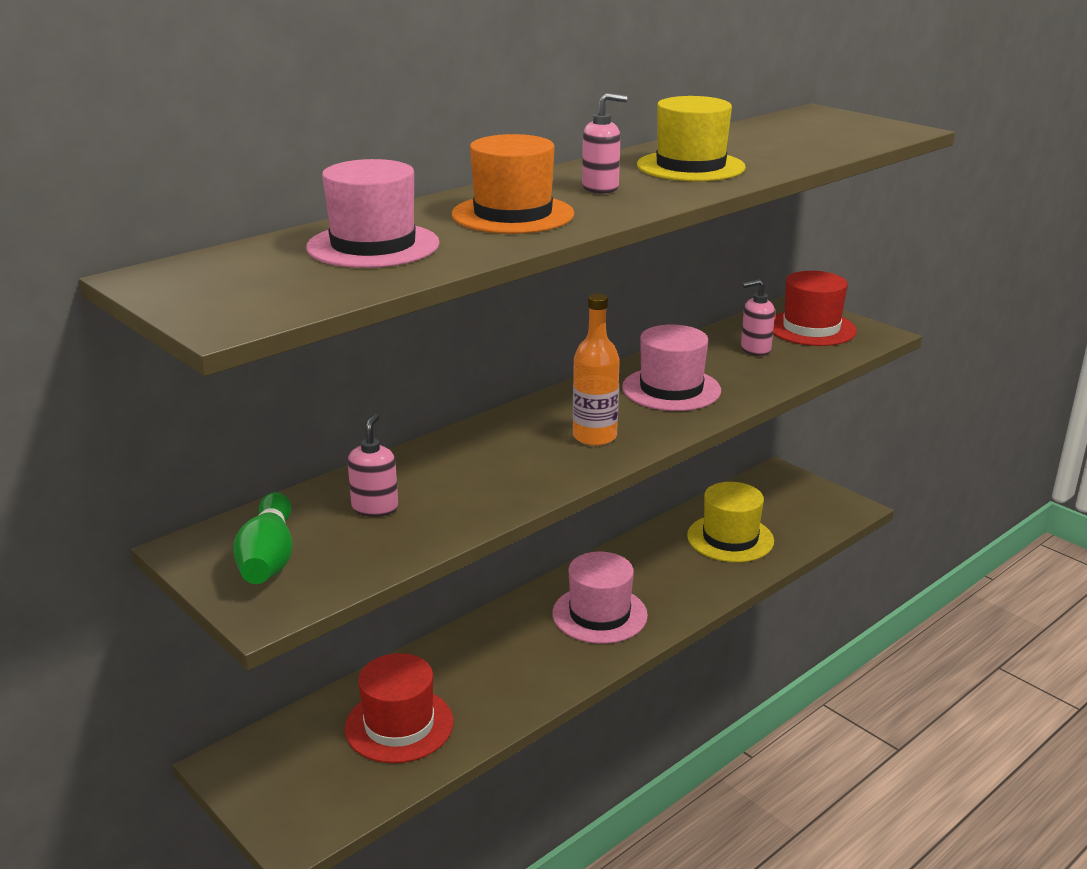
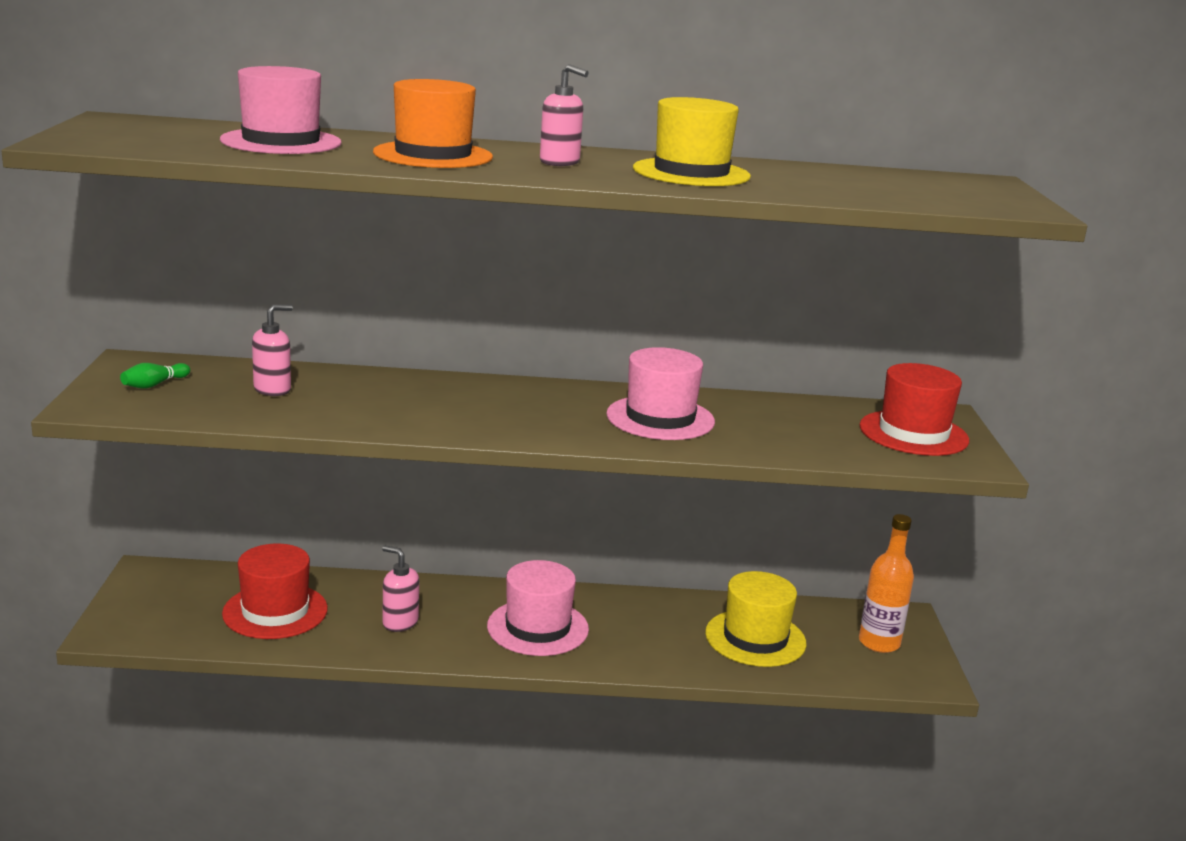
camera: 40 degrees right, 5 degrees down
green bowling pin [233,492,293,584] -> green bowling pin [120,363,190,389], size x0.53
orange bottle [573,293,620,446] -> orange bottle moved to [859,514,914,653]
pink soap dispenser [741,279,775,356] -> pink soap dispenser moved to [382,545,419,632]

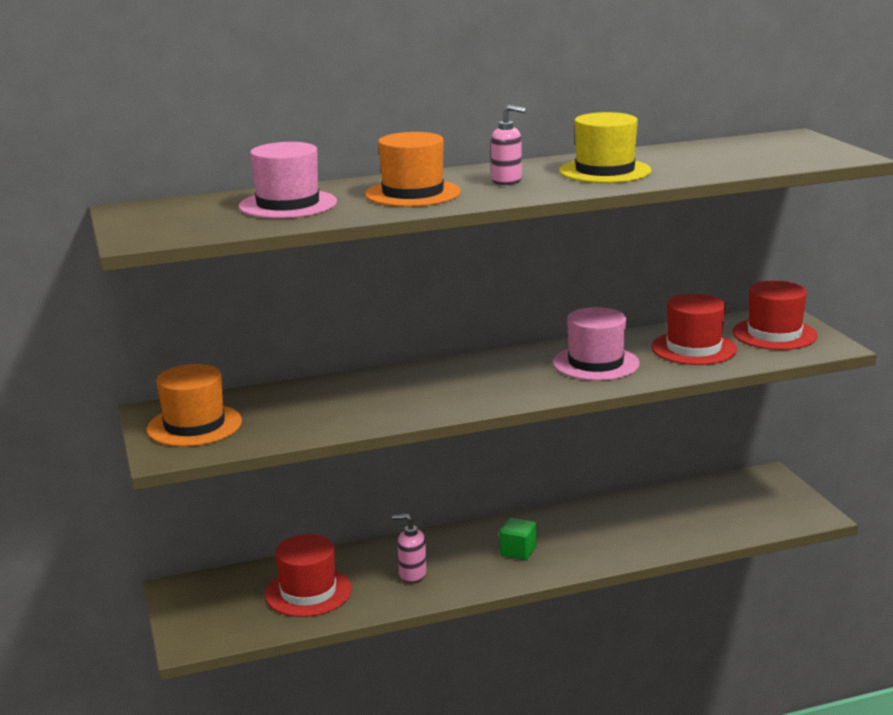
camera: 15 degrees left, 0 degrees up
green bowling pin [120,363,190,389] -> orange hat [147,364,242,447]
pink soap dispenser [252,304,293,396] -> none
pink hat [487,560,589,656] -> green cube [499,517,537,560]
yellow hat [705,571,806,667] -> none
orange bottle [859,514,914,653] -> none
none -> red hat [651,294,737,365]

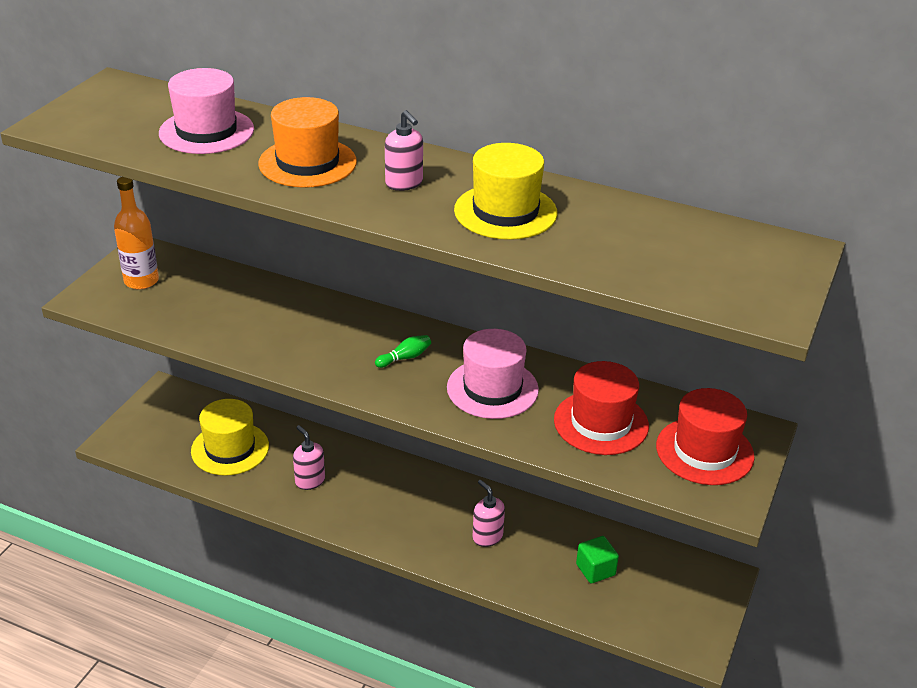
camera: 40 degrees right, 15 degrees up
orange hat [147,364,242,447] -> orange bottle [114,177,159,289]
red hat [265,534,352,617] -> yellow hat [191,399,269,476]
green cube [499,517,537,560] -> green cube moved to [576,536,619,584]
none -> green bowling pin [375,335,431,368]
none -> pink soap dispenser [472,480,505,547]

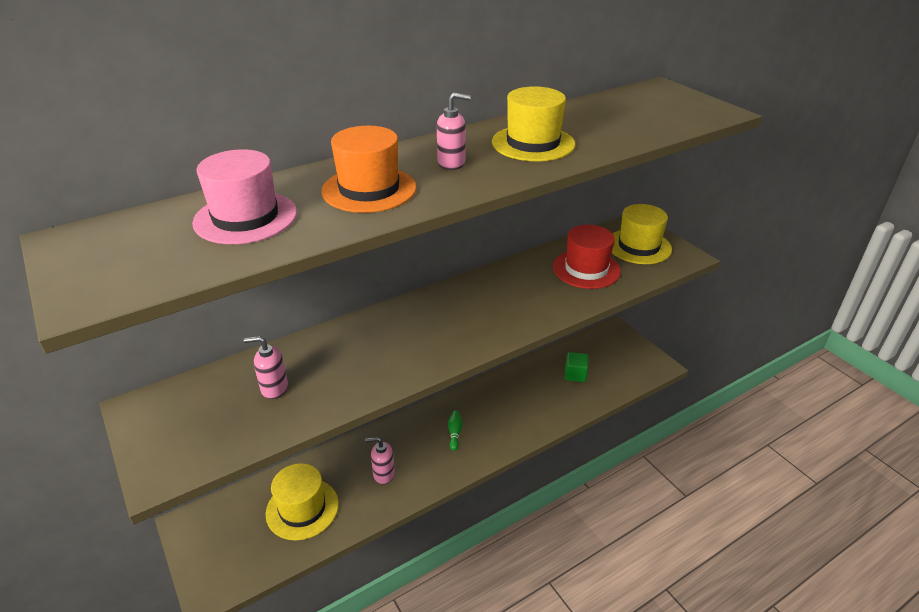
camera: 55 degrees left, 0 degrees up
orange bottle [114,177,159,289] -> none
green bowling pin [375,335,431,368] -> green bowling pin moved to [448,411,463,451]
pink hat [447,329,539,419] -> none
pink soap dispenser [472,480,505,547] -> pink soap dispenser moved to [244,336,288,399]
red hat [656,388,755,485] -> yellow hat [612,204,672,264]

